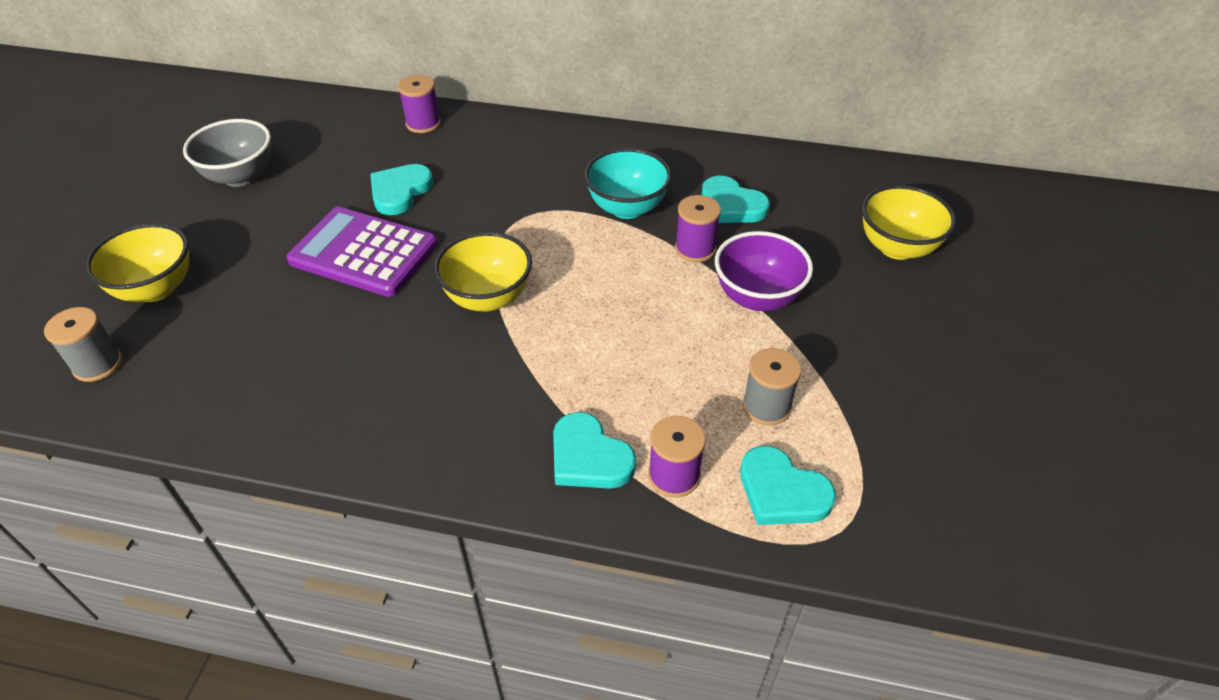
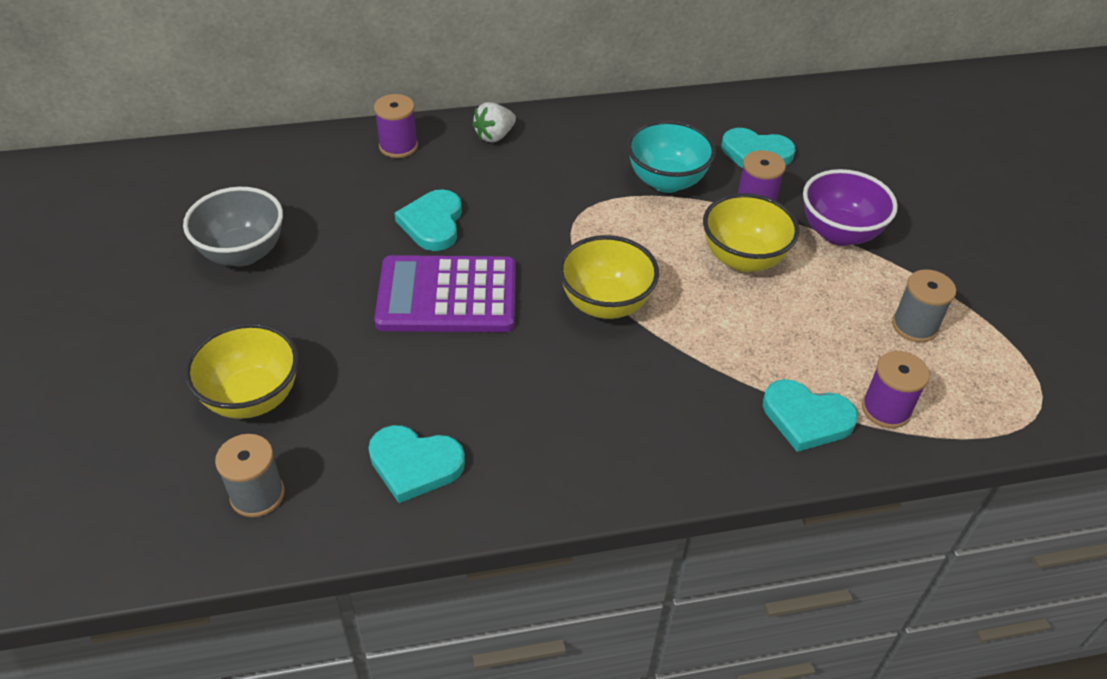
camera: 25 degrees left, 0 degrees up
turquoise heart [740,446,836,525] -> turquoise heart moved to [368,425,465,503]
yellow bowl [862,185,956,260] -> yellow bowl moved to [703,193,799,272]
none -> white strawberry [472,102,516,142]

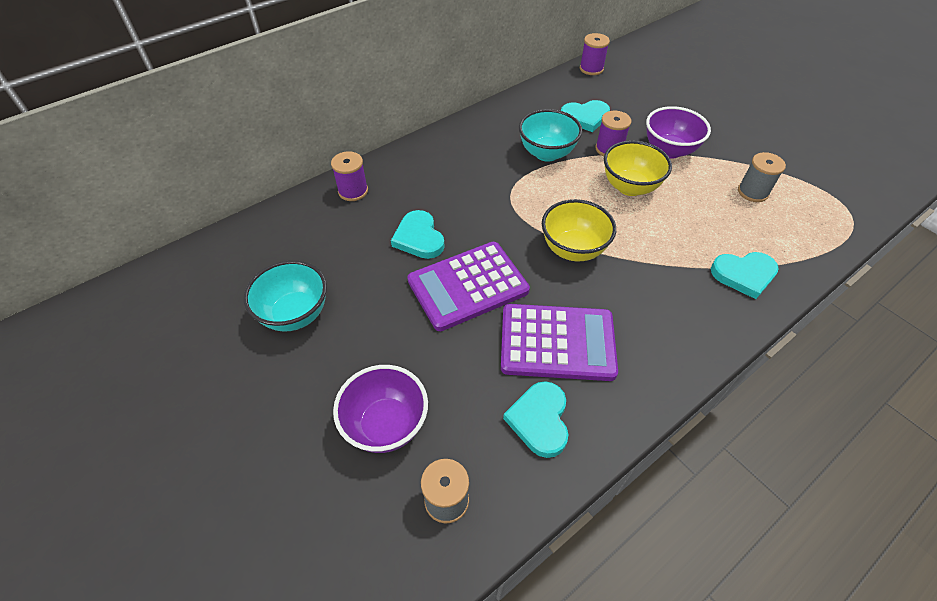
camera: 25 degrees left, 5 degrees up
grey bowl [183,187,283,266] -> turquoise bowl [244,260,327,332]
yellow bowl [184,323,299,419] -> purple bowl [333,365,428,453]
turquoise heart [368,425,465,503] -> turquoise heart turned 105 degrees clockwise [503,381,568,458]
white strawberry [472,102,516,142] -> none
purple spool [862,351,930,428] -> purple spool moved to [580,33,610,75]
none -> purple calculator [501,304,618,381]

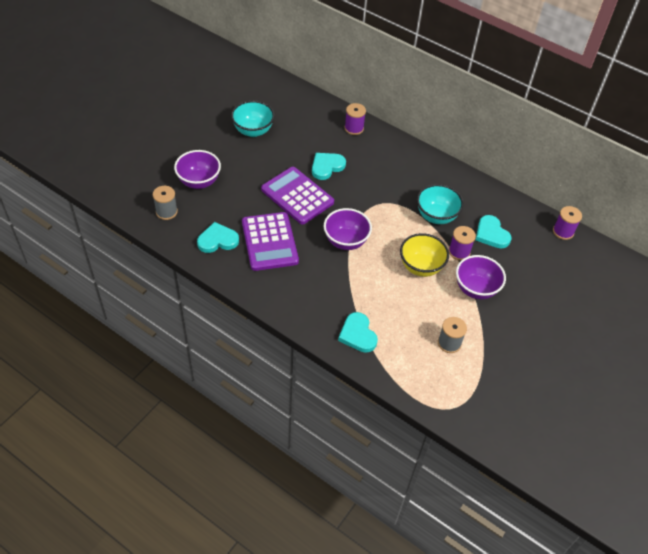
camera: 70 degrees right, 0 degrees up
yellow bowl [542,199,616,261] -> purple bowl [324,208,372,250]

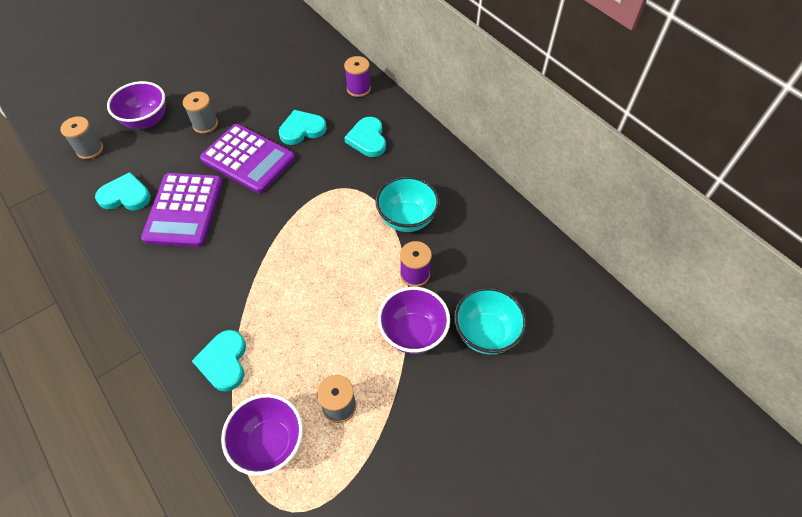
camera: 20 degrees right, 5 degrees up
turquoise bowl [231,101,275,137] -> turquoise bowl moved to [454,287,527,355]
purple calculator [261,167,334,225] -> purple calculator turned 150 degrees clockwise [200,124,295,193]
purple bowl [324,208,372,250] -> purple bowl moved to [221,394,303,476]
yellow bowl [400,233,449,277] -> none
turquoise heart [476,215,511,249] -> turquoise heart moved to [344,117,386,157]
purple spool [553,206,582,240] -> none
none -> grey spool [183,91,218,134]

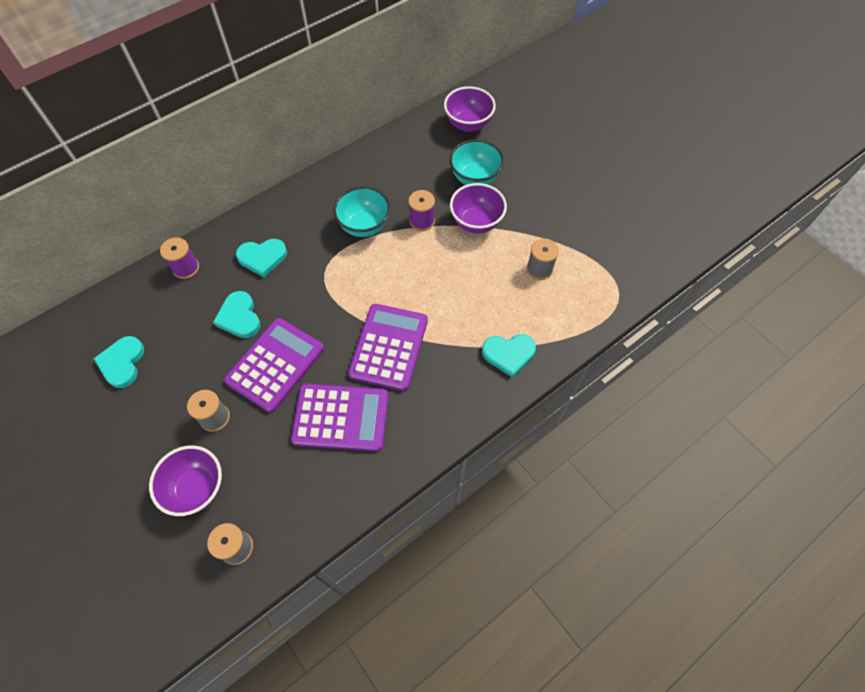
camera: 90 degrees left, 5 degrees up
turquoise heart [95,172,151,210] -> turquoise heart moved to [94,336,144,388]
purple bowl [221,394,303,476] -> purple bowl moved to [444,86,496,132]
none -> purple calculator [348,304,428,391]

